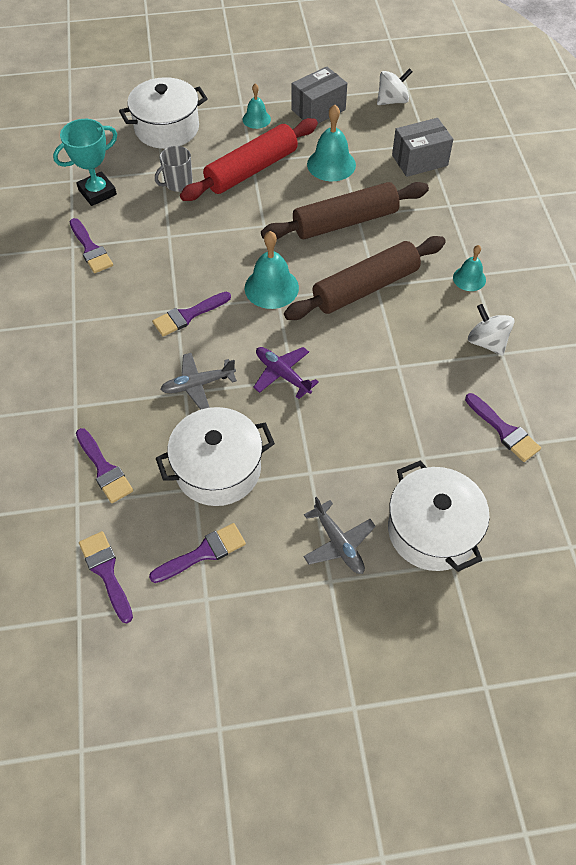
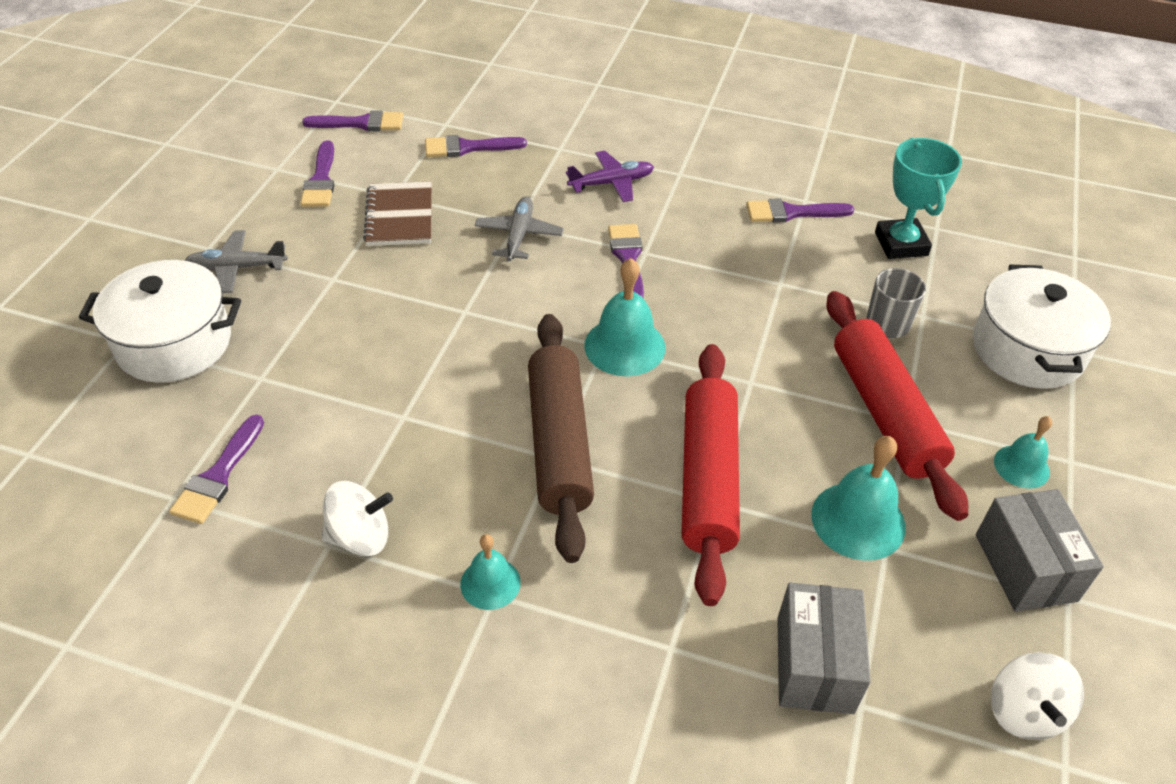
camera: 115 degrees right, 10 degrees down
white pot [156,407,275,506] -> brown notebook [363,181,432,246]
purple plane [253,347,319,399] -> purple plane moved to [566,150,654,202]
brown rolling pin [261,182,429,239] -> red rolling pin [682,344,740,606]
purple brush [465,393,541,462] -> purple brush turned 60 degrees counterclockwise [169,415,264,524]

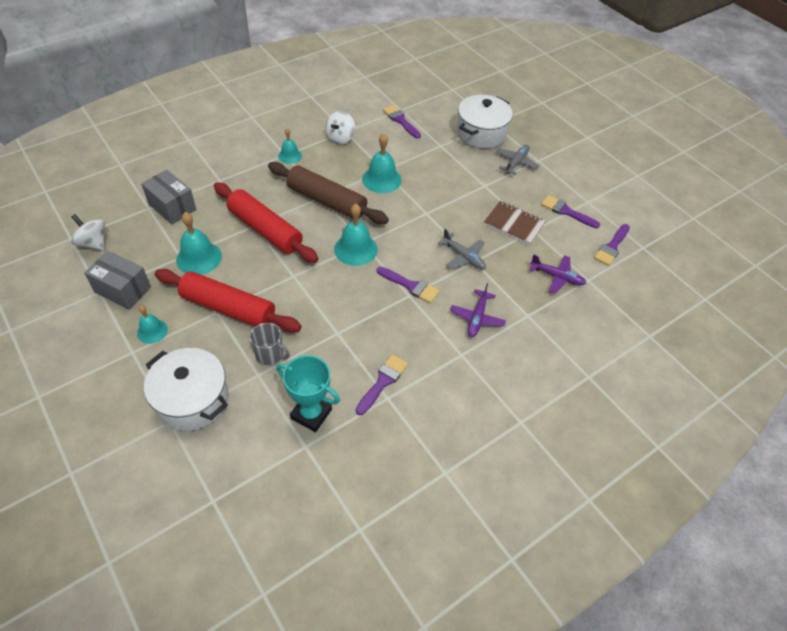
camera: 125 degrees right, 5 degrees up
purple brush [425,135,527,157] -> purple plane [529,254,586,294]
none -> turquoise bell [362,133,402,193]

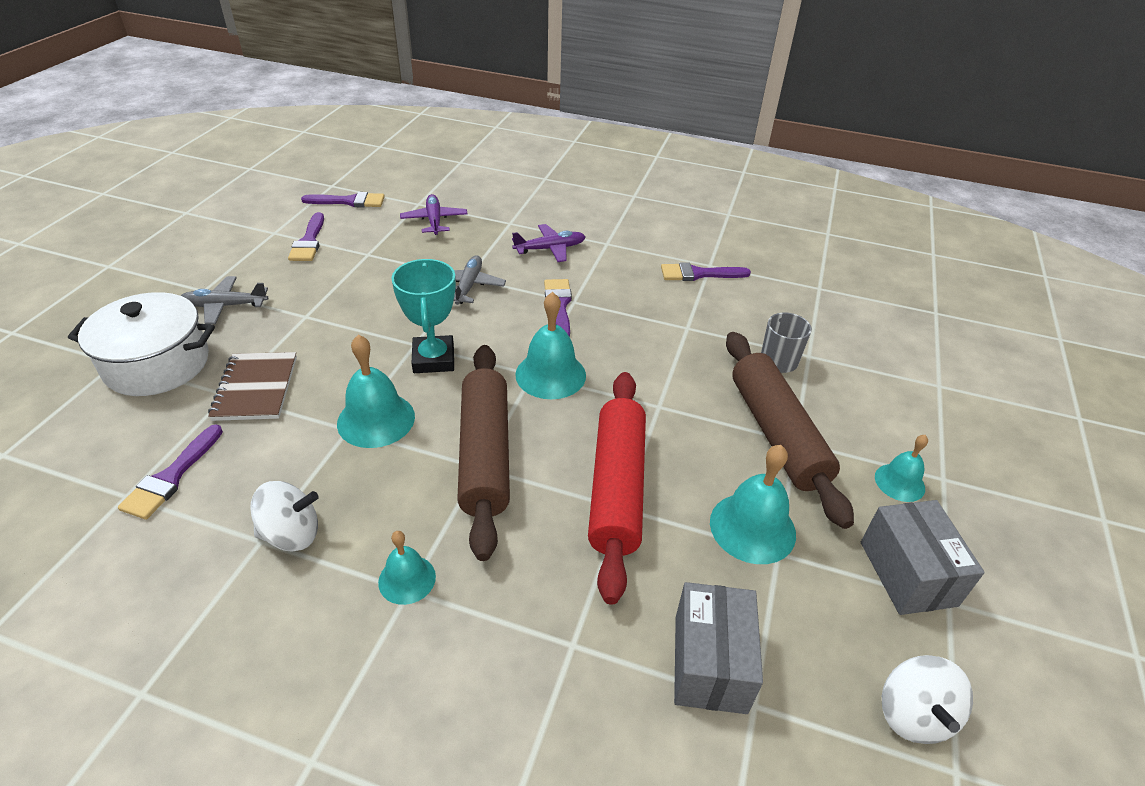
camera: 125 degrees left, 10 degrees down
white pot [144,348,229,431] -> none
red rolling pin [155,269,302,332] -> brown rolling pin [726,332,854,529]
turquoise trophy [276,355,340,432] -> turquoise trophy moved to [392,259,456,373]
brown notebook [484,201,546,245] -> brown notebook moved to [208,352,297,421]

